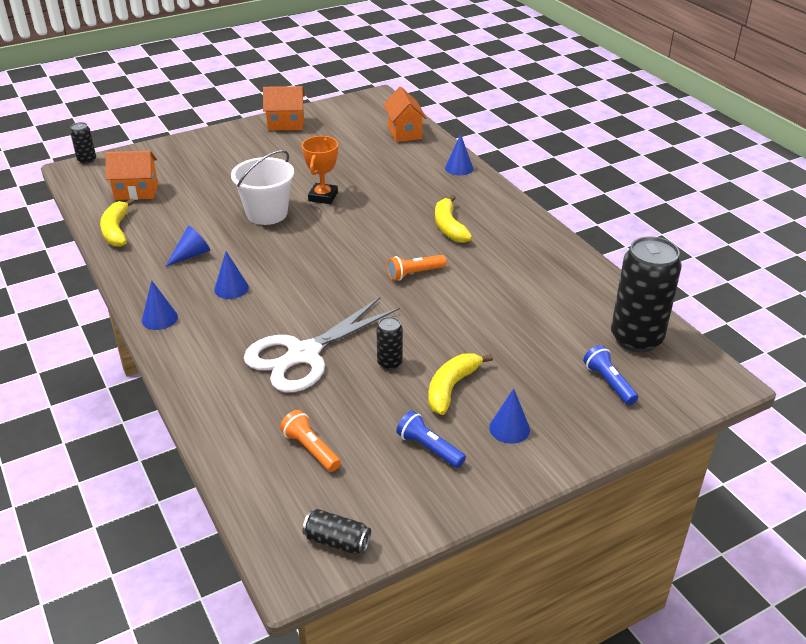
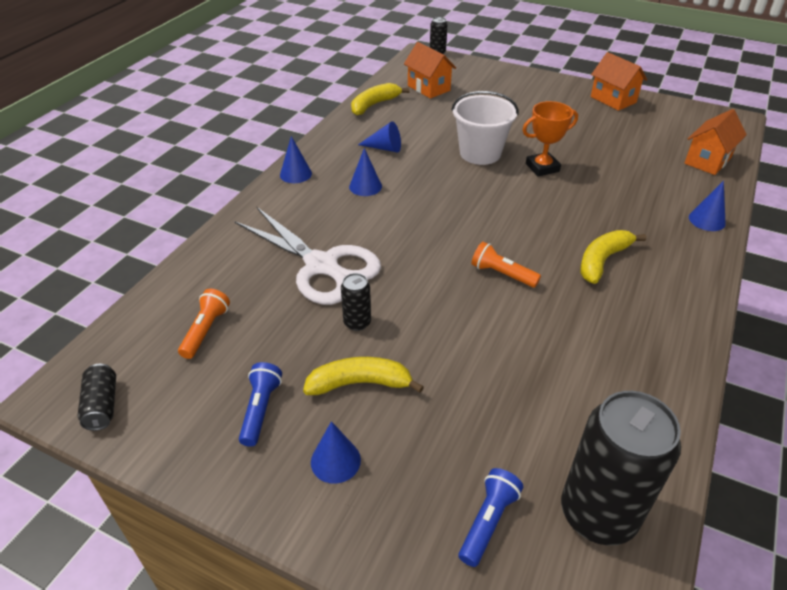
camera: 55 degrees right, 5 degrees up
white scissors [244,297,400,392] -> white scissors turned 150 degrees counterclockwise [234,207,381,305]

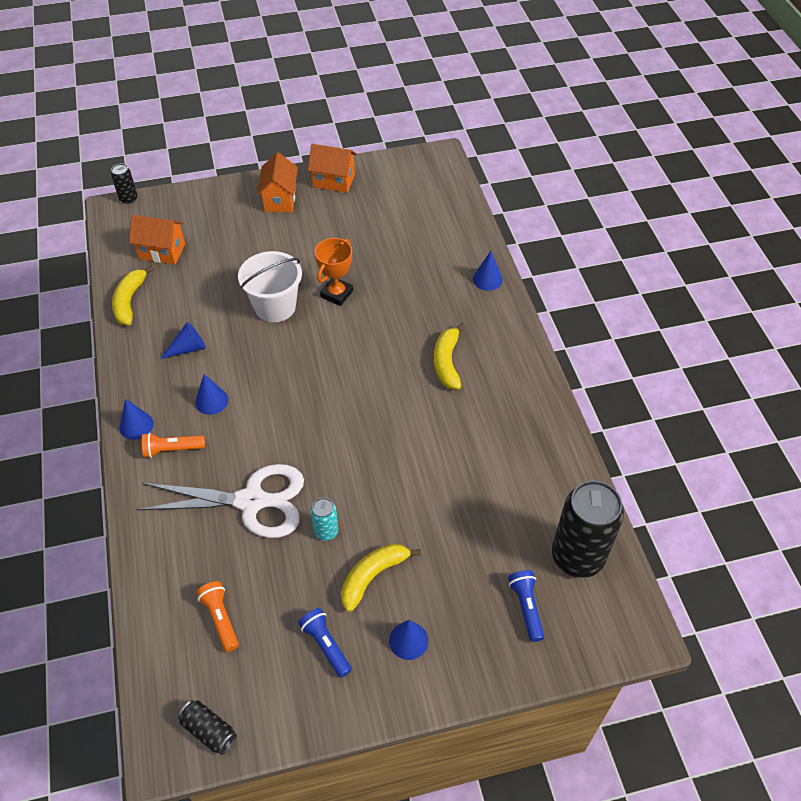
camera: 40 degrees left, 10 degrees up
black can [341,273,371,331] -> turquoise can [311,498,338,541]
orange flashlight [471,242,541,288] -> orange flashlight moved to [142,433,205,458]
orange house [684,109,747,175] -> orange house moved to [257,152,298,212]

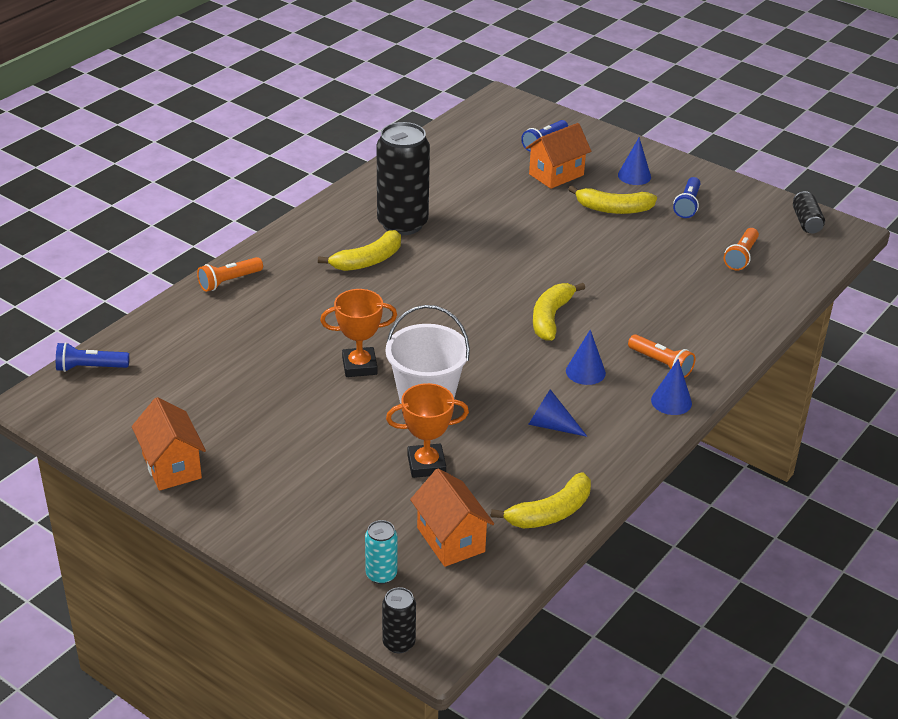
camera: 130 degrees left, 15 degrees down
white scissors [137,464,304,538] -> none
orange house [257,152,298,212] -> orange house moved to [526,123,591,189]
turquoise can [311,498,338,541] -> turquoise can moved to [365,520,397,584]
blue cone [473,251,503,291] -> orange flashlight [197,257,263,292]
black can [552,480,624,578] -> black can moved to [377,122,430,235]
none -> blue flashlight [56,342,129,372]
none -> orange trophy [386,383,469,478]
none -> yellow banana [533,283,585,341]

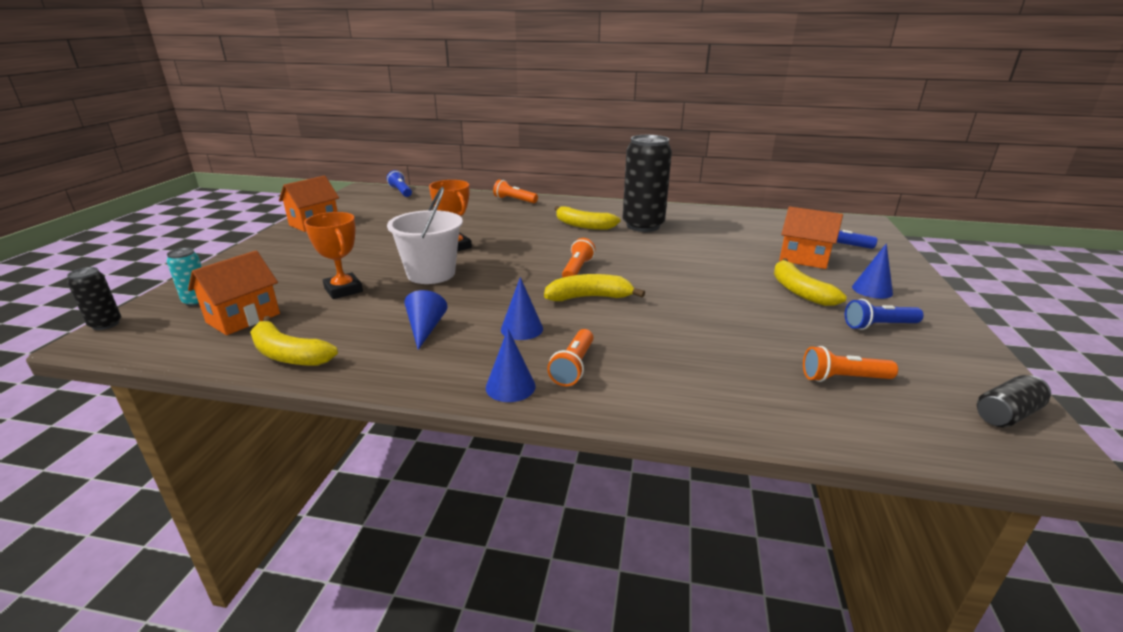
camera: 65 degrees right, 10 degrees down
none -> orange flashlight [562,238,595,277]

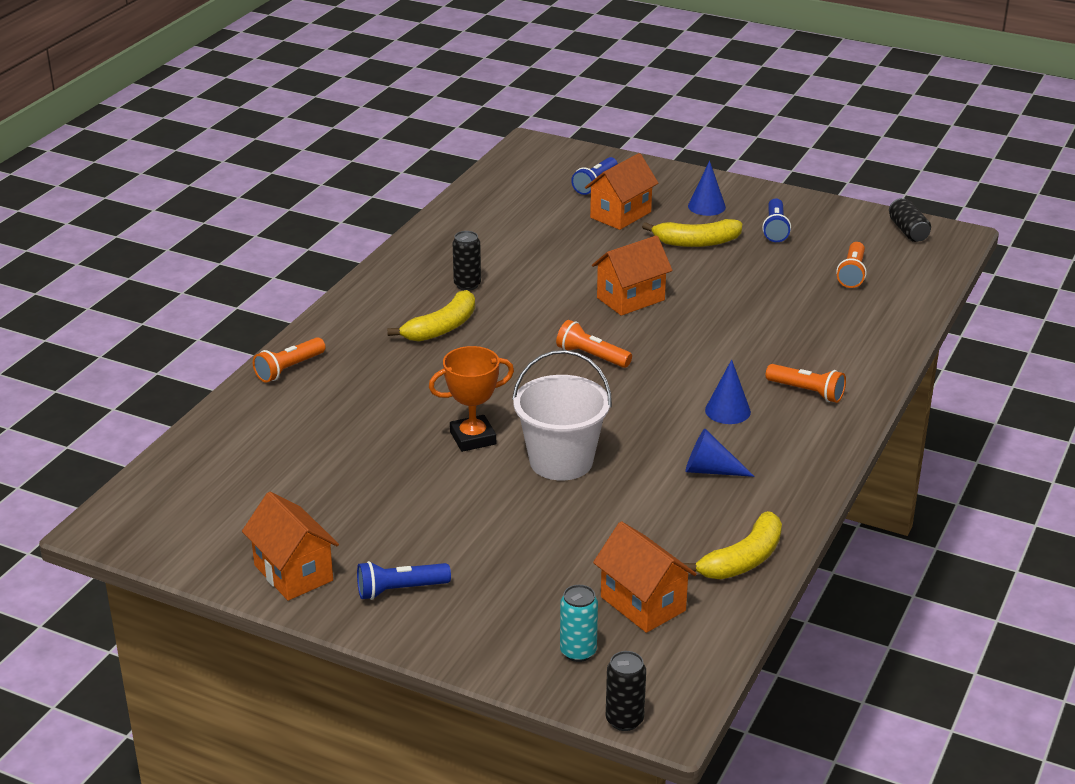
camera: 75 degrees left, 5 degrees up
orange trophy [304,212,363,299] -> none
blue flashlight [387,170,412,197] -> blue flashlight moved to [357,561,451,600]
blue cone [486,329,536,402] -> none
yellow banana [544,274,645,301] -> none
black can [622,135,672,232] -> black can [453,231,481,291], size x0.46
none -> orange house [592,235,673,316]

